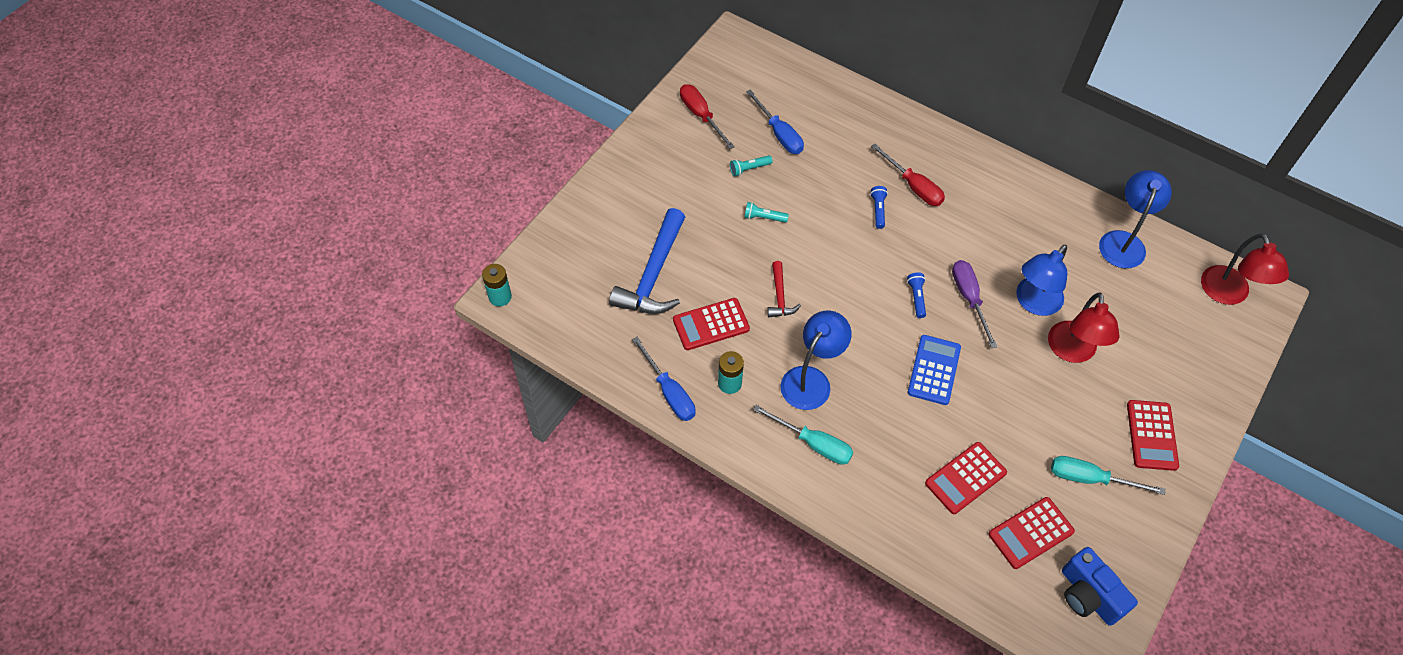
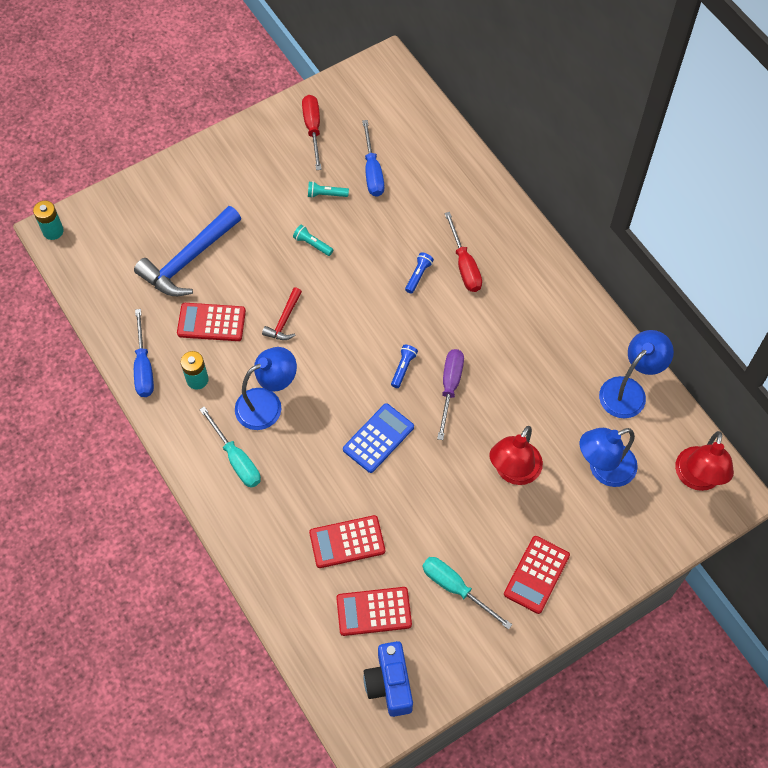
camera: 25 degrees right, 5 degrees up
blue lamp [1016,245,1067,316] -> blue lamp moved to [580,428,638,487]

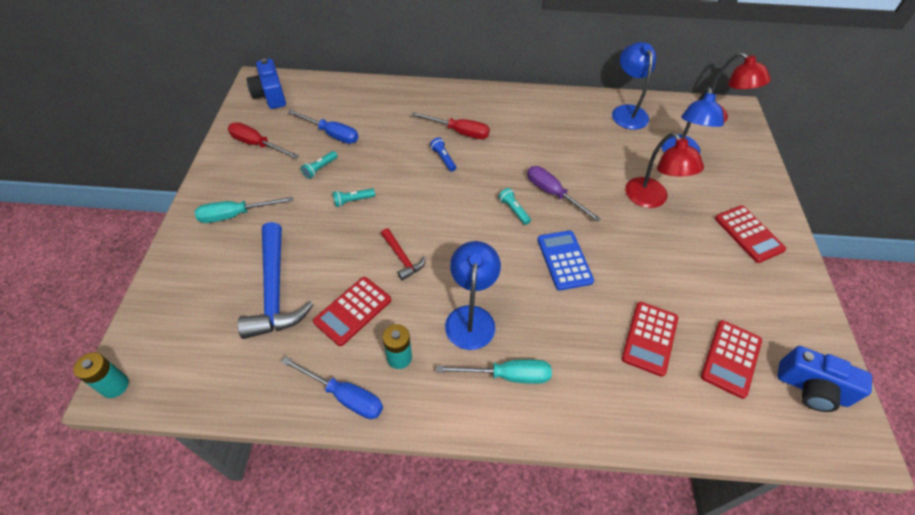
camera: 55 degrees left, 10 degrees down
blue flashlight [391,345,418,388] -> turquoise flashlight [498,188,531,225]
turquoise screwdriver [422,557,512,630] -> turquoise screwdriver moved to [195,197,293,223]
none -> blue camera [246,58,286,109]

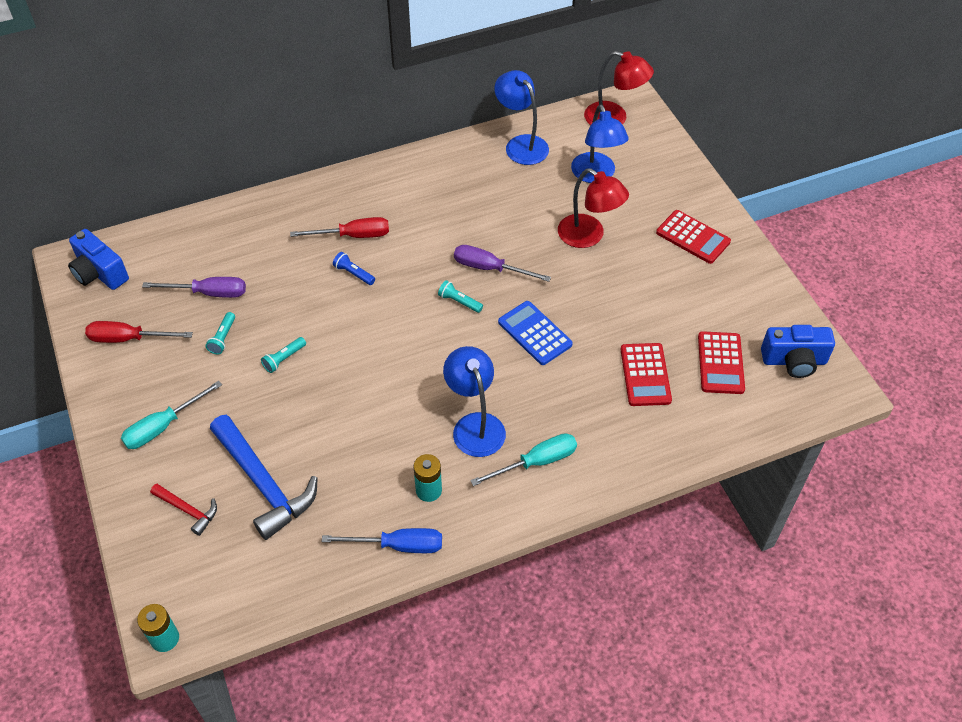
camera: 25 degrees left, 0 degrees up
blue screwdriver [287,110,358,144] -> purple screwdriver [142,277,246,298]
red calculator [313,277,391,346] -> none
red hammer [381,228,426,280] -> red hammer moved to [150,484,217,536]

